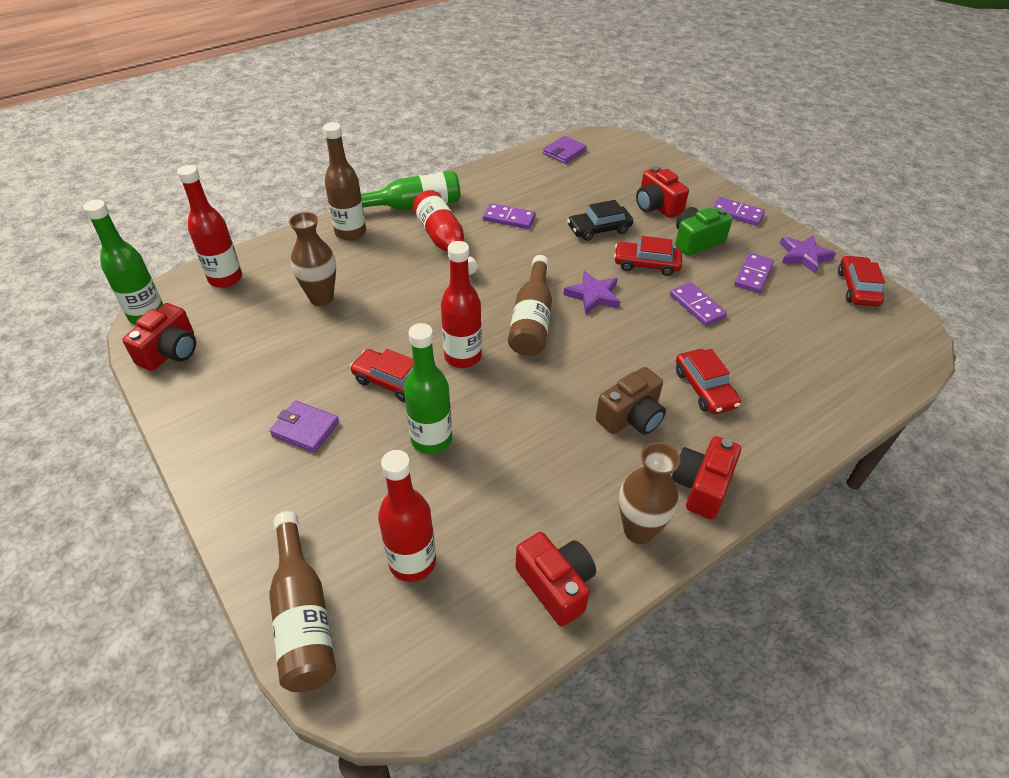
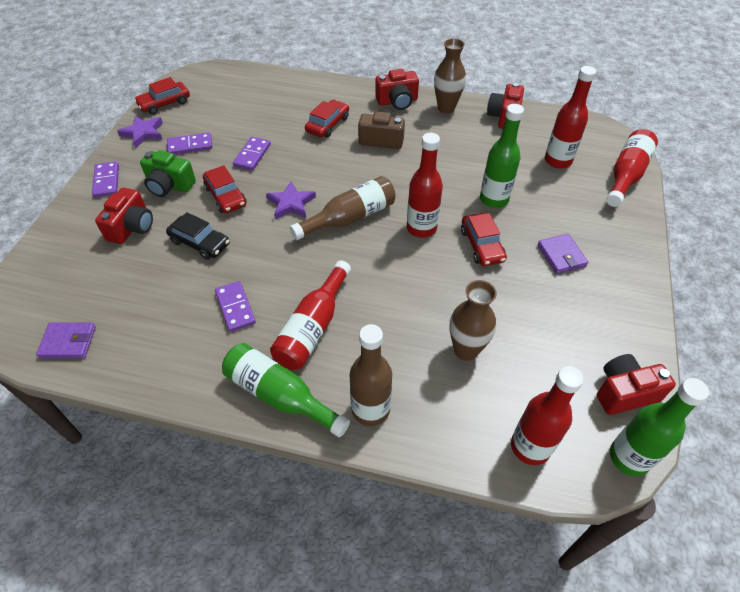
camera: 130 degrees left, 5 degrees up
brown bottle [269,511,336,692] -> red bottle [606,129,658,207]

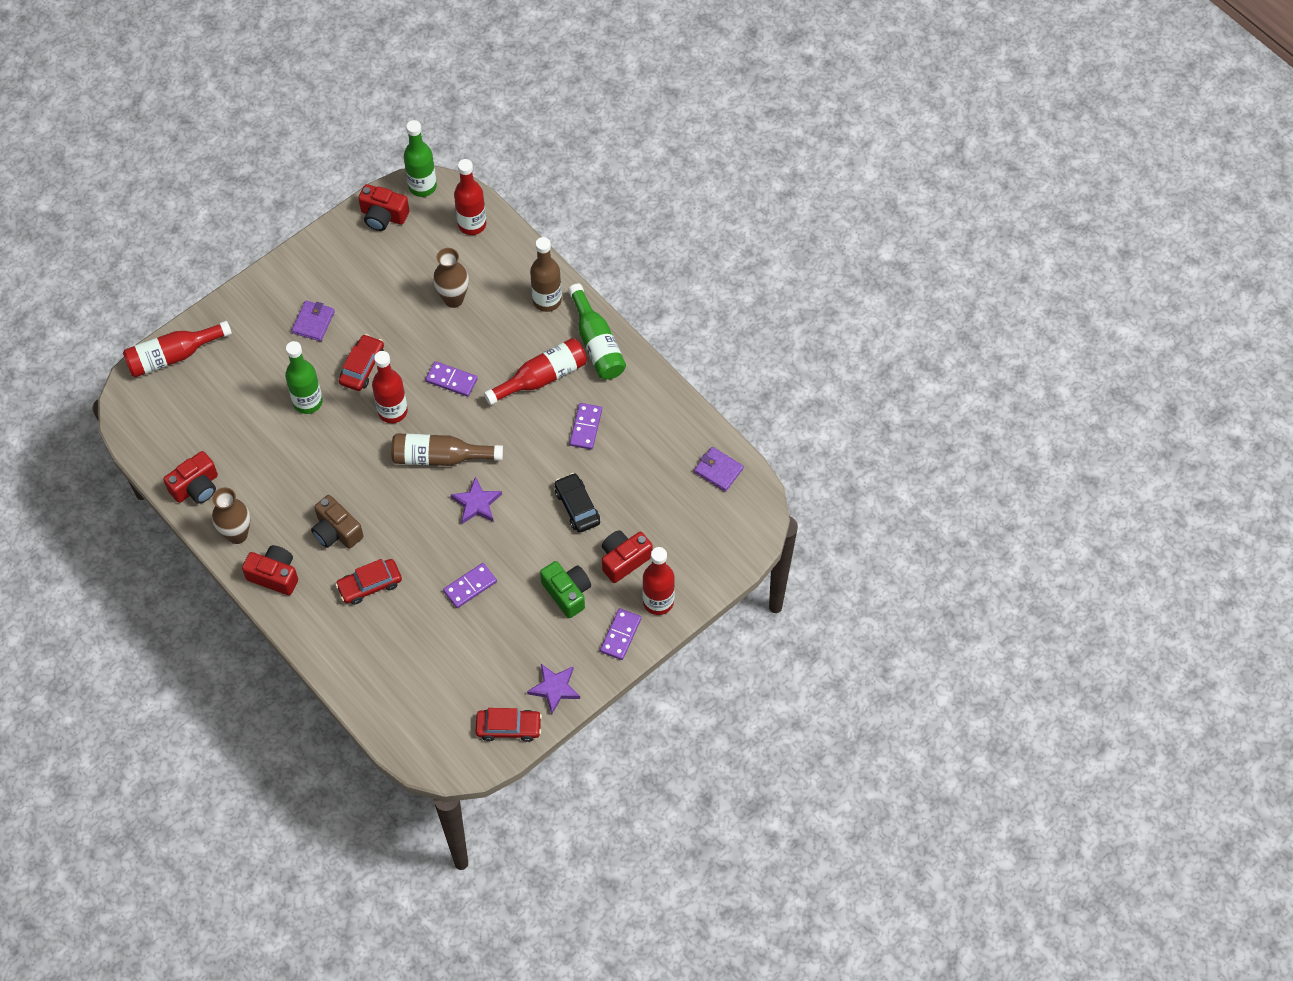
camera: 145 degrees left, 10 degrees up
purple domino [167,133,212,154] -> purple domino moved to [425,361,478,397]
red car [203,165,247,213] -> none
red bottle [545,66,596,169] -> red bottle moved to [643,547,675,615]

